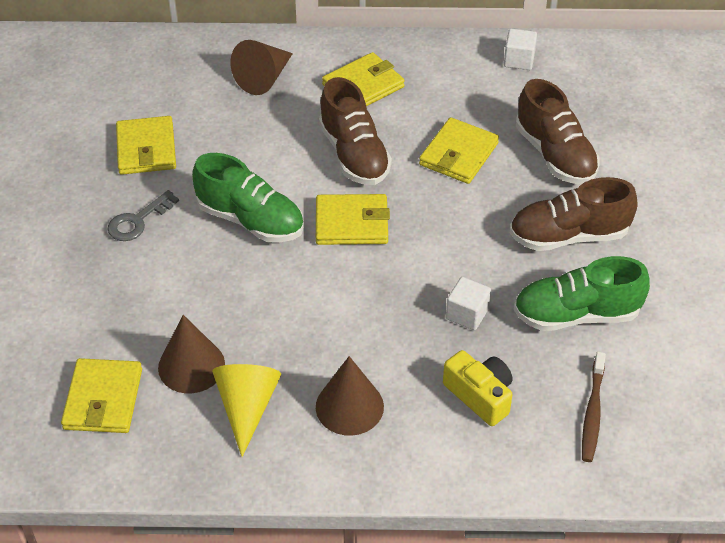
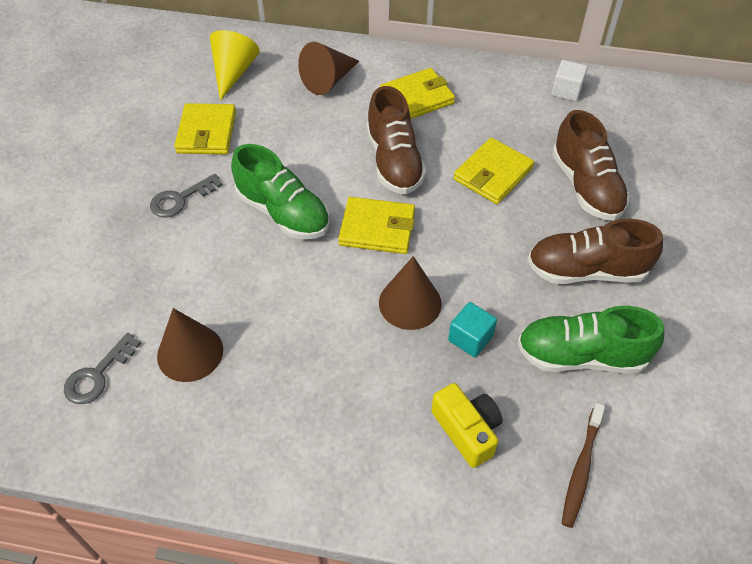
camera: 10 degrees right, 5 degrees up
yellow wallet [61,358,142,433] -> grey key [64,333,141,404]
yellow cone [212,364,281,457] -> yellow cone moved to [210,30,260,101]
brown cone [316,356,384,436] -> brown cone moved to [379,256,442,330]
white cube [446,277,491,330] -> turquoise cube [448,302,497,357]

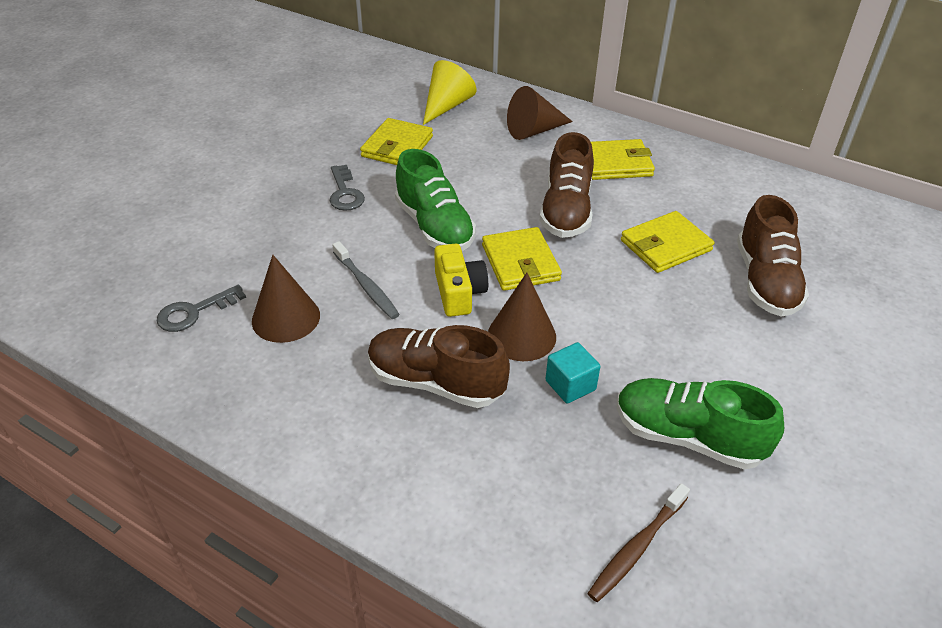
camera: 20 degrees right, 10 degrees down
grey key [150,174,223,218] -> grey key turned 90 degrees counterclockwise [330,165,365,211]
yellow wallet [338,197,415,254] -> yellow wallet turned 45 degrees clockwise [482,227,562,291]
yellow camera [431,383,503,468] -> yellow camera moved to [434,244,488,317]
brown shoe [528,219,663,284] -> brown shoe moved to [368,325,510,408]
white cube [551,60,588,102] -> none
none -> grey toothbrush [332,241,400,319]

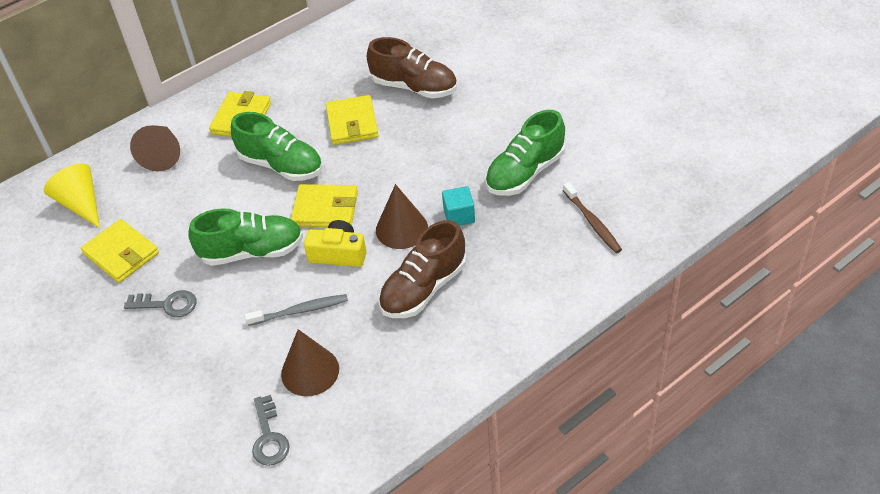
camera: 65 degrees left, 5 degrees up
brown shoe [540,132,594,238] -> green shoe [231,112,323,181]

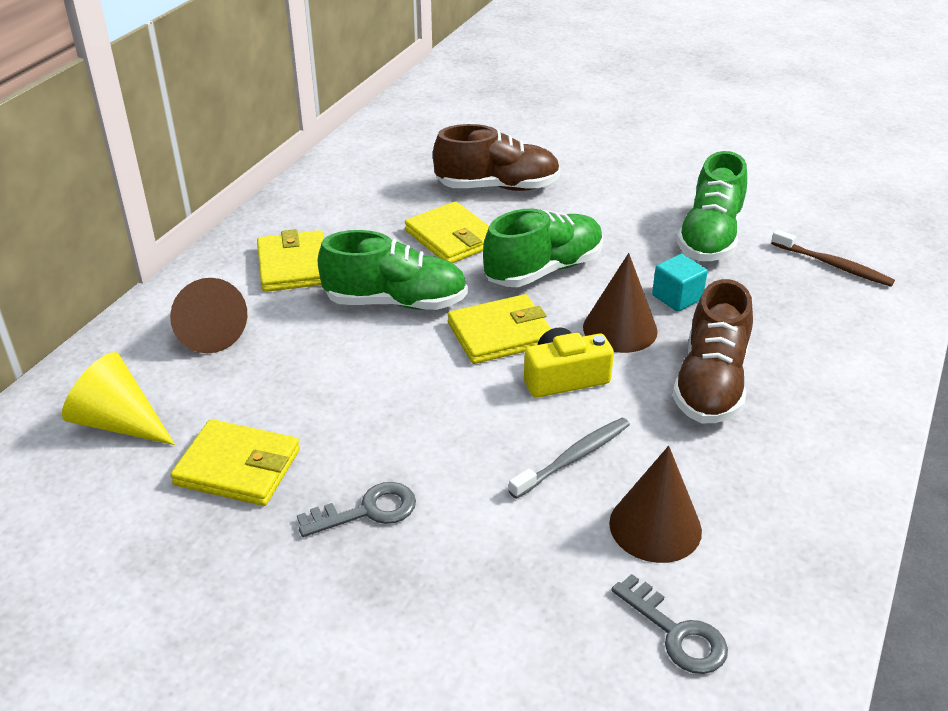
camera: 30 degrees left, 10 degrees down
green shoe [188,208,303,266] -> green shoe moved to [483,209,603,287]

